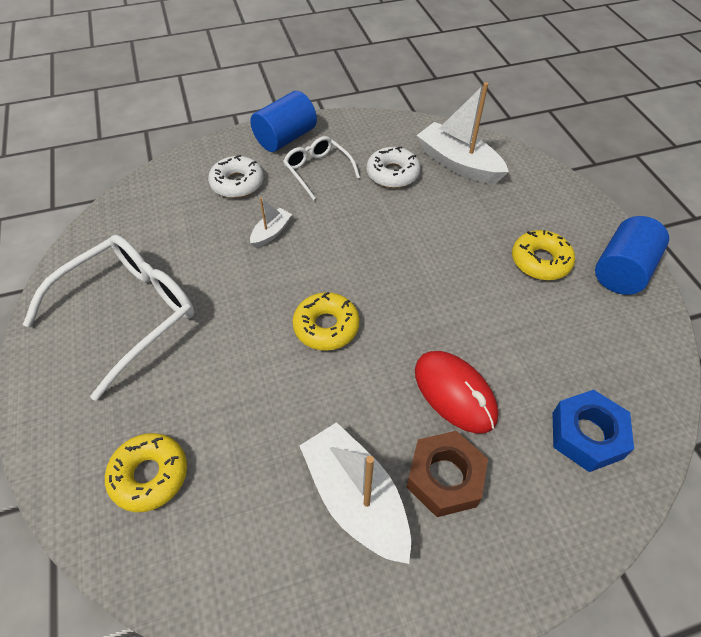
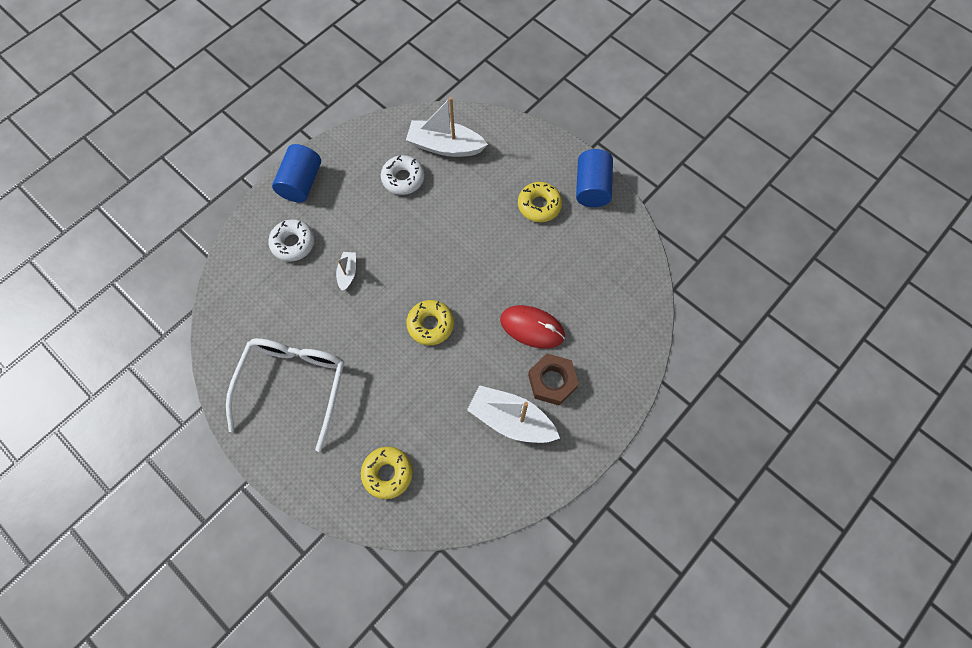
camera: 30 degrees left, 15 degrees up
white glasses [283,136,360,200] -> none
blue nut [553,389,634,472] -> none

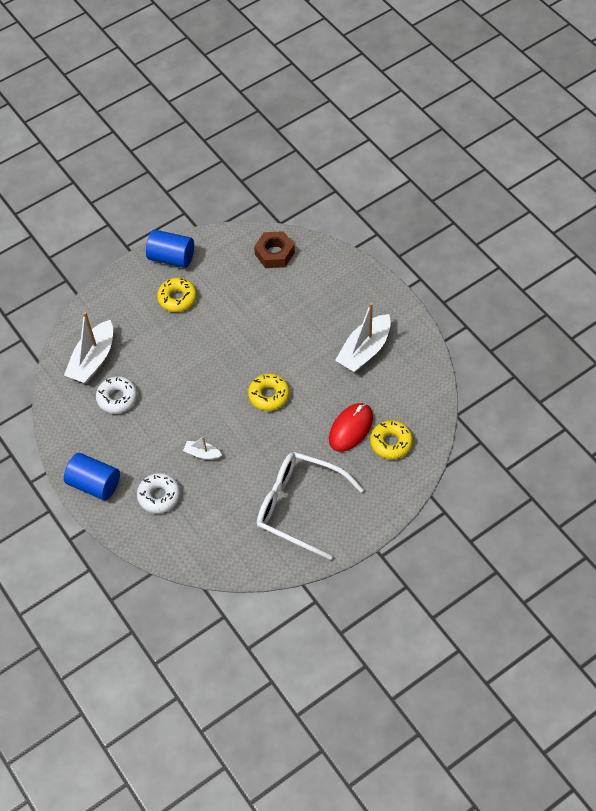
camera: 75 degrees left, 10 degrees down
red mouse [500,305,565,349] -> red mouse moved to [329,403,373,452]
brown nut [528,353,579,405] -> brown nut moved to [254,231,295,268]

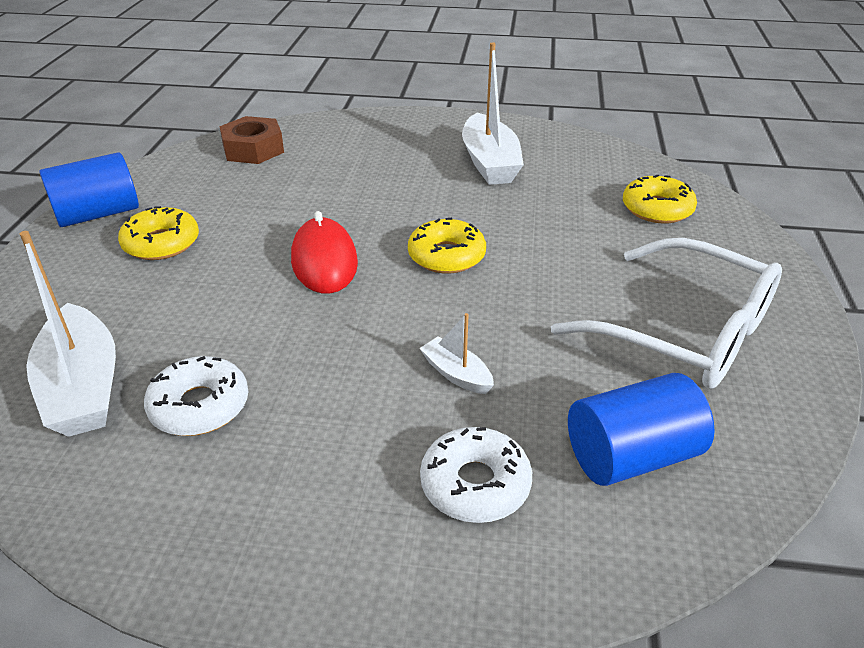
camera: 50 degrees left, 20 degrees down
blue cylinder [64,453,120,500] -> blue cylinder moved to [568,373,714,486]
white boat [183,436,222,460] -> white boat turned 75 degrees clockwise [420,313,494,394]
white glasses [257,452,364,560] -> white glasses turned 120 degrees counterclockwise [551,238,782,389]
red mouse [329,403,373,452] -> red mouse moved to [291,211,358,293]

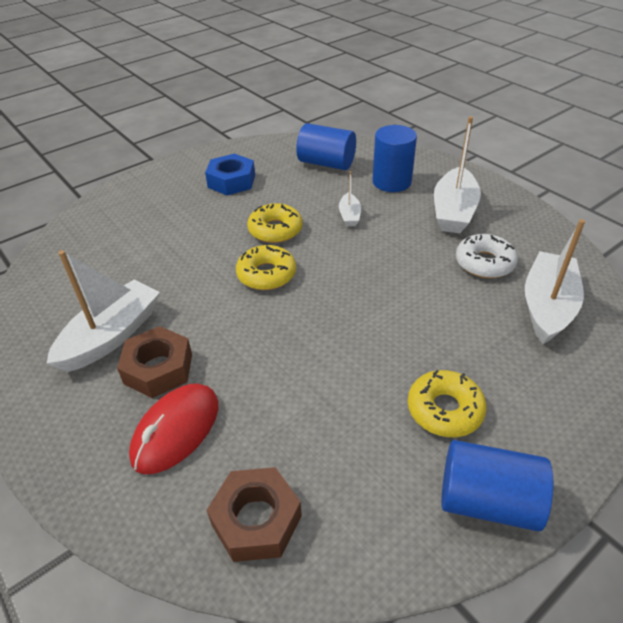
camera: 135 degrees left, 5 degrees up
red mouse [291,211,358,293] -> red mouse moved to [129,383,219,475]
white donut [420,427,532,523] -> blue cylinder [373,125,417,192]
white glasses [551,238,782,389] -> blue nut [205,154,255,195]
yellow donut [623,174,697,224] -> yellow donut moved to [247,203,303,243]
none -> brown nut [117,326,192,398]
none -> white boat [434,116,481,233]

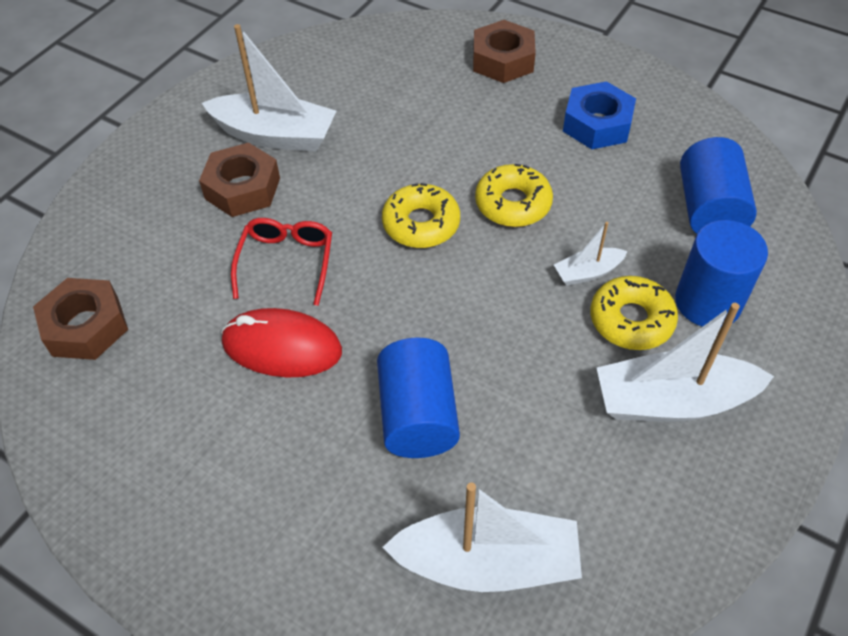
camera: 70 degrees right, 10 degrees up
red mouse [129,383,219,475] -> red mouse moved to [221,308,342,378]
yellow donut [408,370,487,437] -> yellow donut moved to [591,276,678,350]
blue cylinder [441,440,553,531] -> blue cylinder moved to [377,338,460,458]
white donut [456,234,518,278] -> none
none -> red glasses [231,218,332,306]
none -> brown nut [473,20,536,83]

